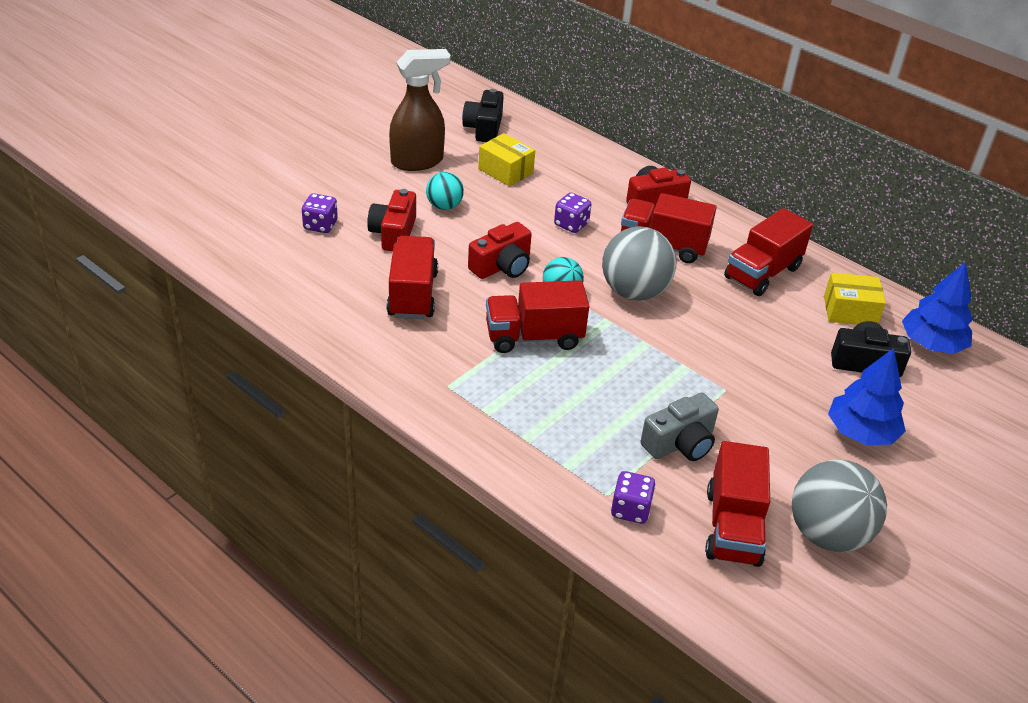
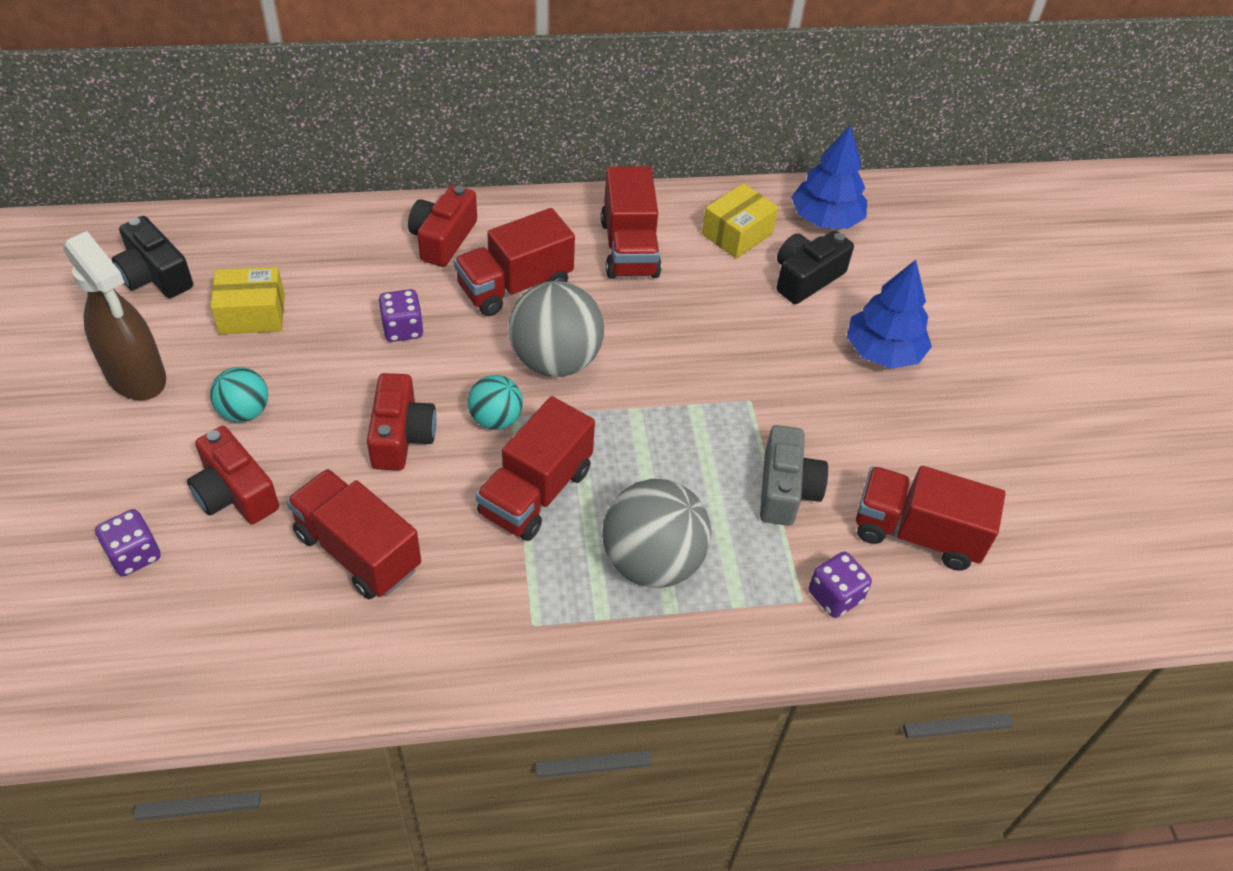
camera: 50 degrees left, 10 degrees up
brown spray bottle [389,49,450,171] -> brown spray bottle turned 120 degrees clockwise [63,231,166,400]
red truck [705,441,770,567] -> red truck turned 150 degrees clockwise [856,466,1006,571]
grey ball [792,459,887,552] -> grey ball moved to [602,479,711,588]

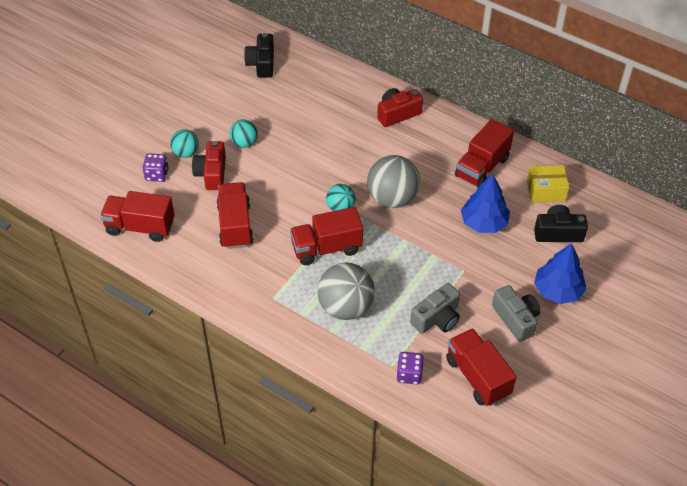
camera: 45 degrees right, 0 degrees up
brown spray bottle [63,231,166,400] -> none
yellow box [210,267,285,334] -> none
red camera [367,373,437,470] -> none
purple dice [378,289,424,342] -> none
red truck [454,208,575,316] -> red truck moved to [100,191,175,242]
blue tree [791,125,867,229] -> blue tree moved to [461,174,510,233]
none -> turquoise ball [170,129,199,158]
none -> grey camera [492,285,541,342]

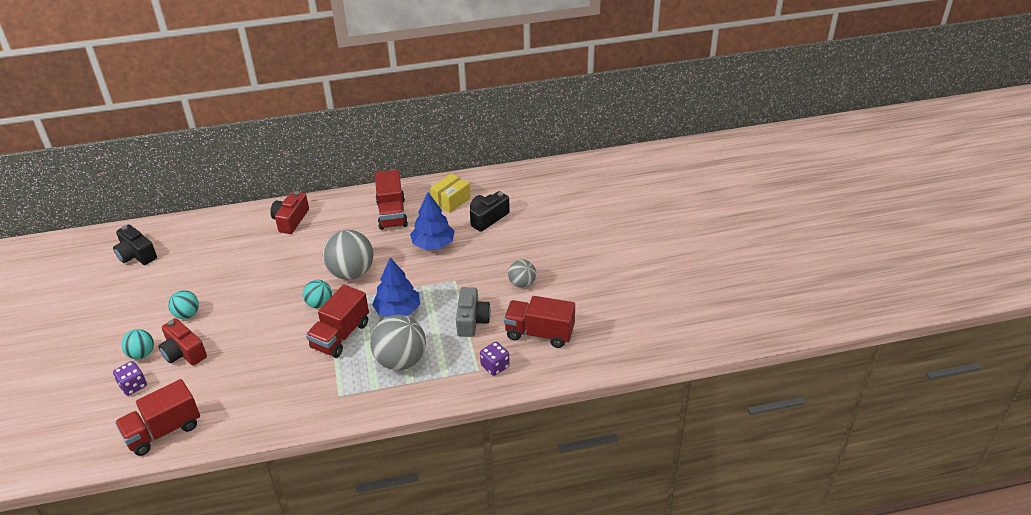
camera: 45 degrees left, 10 degrees down
red truck [217,182,254,249] -> none
grey camera [492,285,541,342] -> grey ball [508,259,536,288]
blue tree [534,243,587,304] -> blue tree moved to [372,257,420,317]

